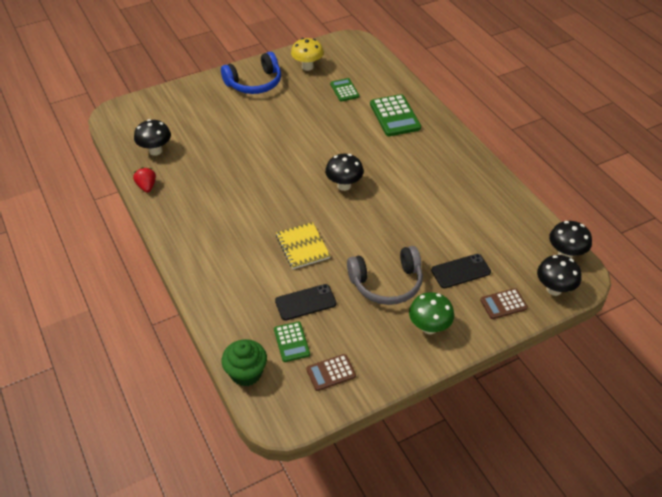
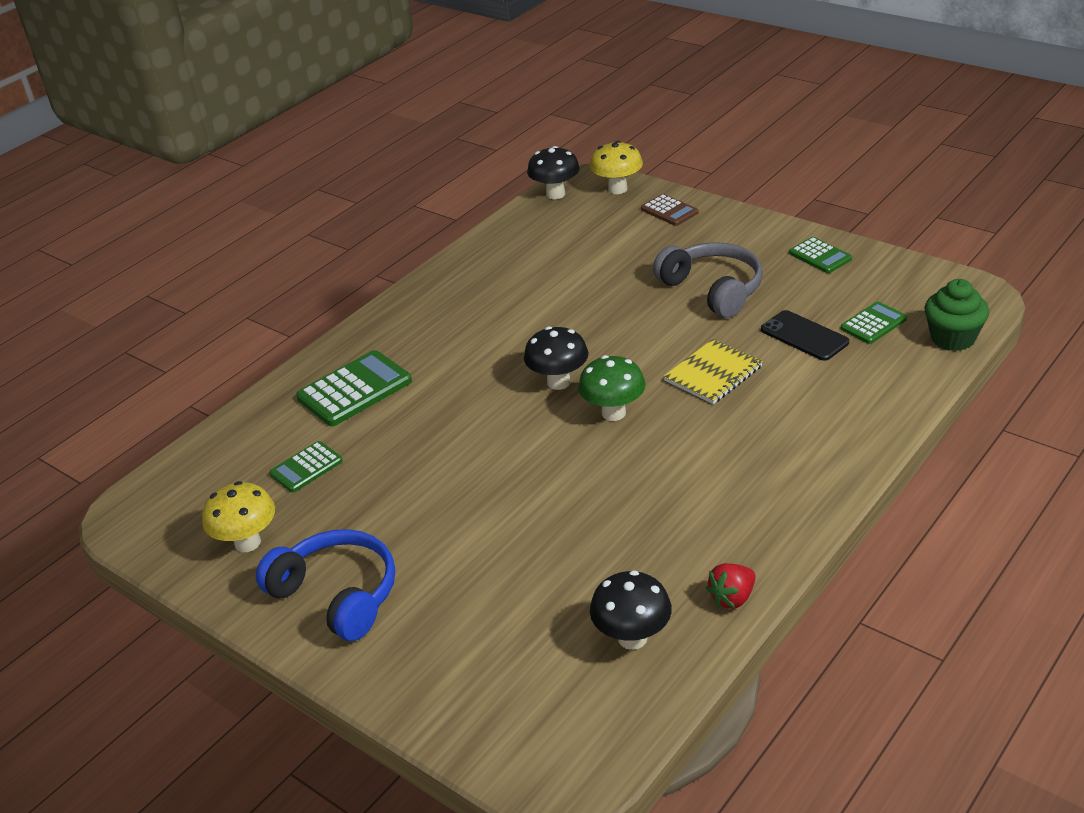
camera: 110 degrees left, 10 degrees down
brown calculator [306,354,356,391] -> none
green mushroom [409,292,454,334] -> green mushroom moved to [578,355,646,421]
black phone [431,254,491,288] -> none
black mushroom [537,255,581,296] -> yellow mushroom [590,141,643,194]
none -> green calculator [789,237,852,273]

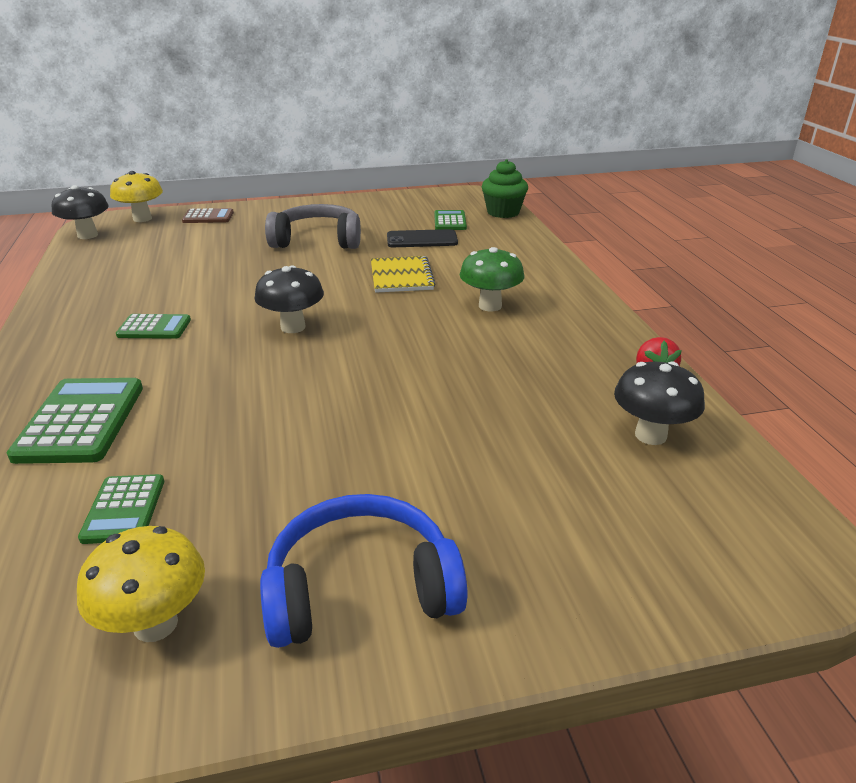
camera: 55 degrees left, 5 degrees down
green mushroom [578,355,646,421] -> green mushroom moved to [459,247,524,311]
green calculator [789,237,852,273] -> green calculator moved to [116,314,191,339]

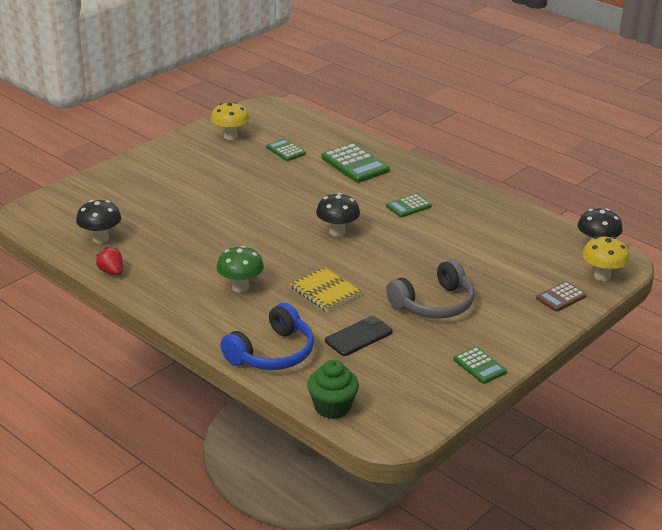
camera: 145 degrees right, 0 degrees up
blue headphones [260,494,467,648] -> blue headphones moved to [220,303,314,370]
green calculator [434,210,467,230] -> green calculator moved to [453,347,507,384]

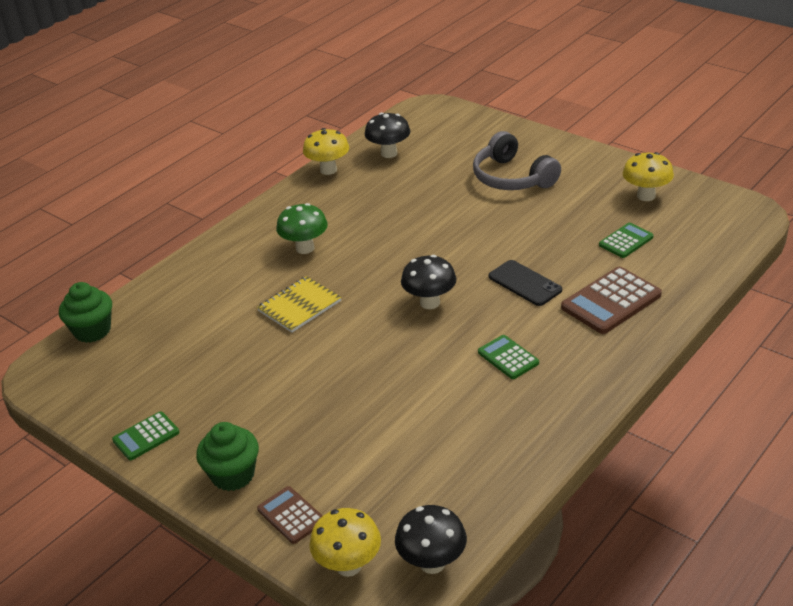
camera: 90 degrees right, 5 degrees up
red strawberry [96,247,123,276] -> yellow mushroom [303,128,349,175]
blue headphones [220,303,314,370] -> none
green calculator [322,143,390,183] -> brown calculator [561,267,662,334]
black phone [325,316,393,356] -> black phone moved to [489,260,562,306]
grey headphones [386,259,474,319] -> grey headphones moved to [473,131,561,190]
none -> green cupcake [196,422,259,491]

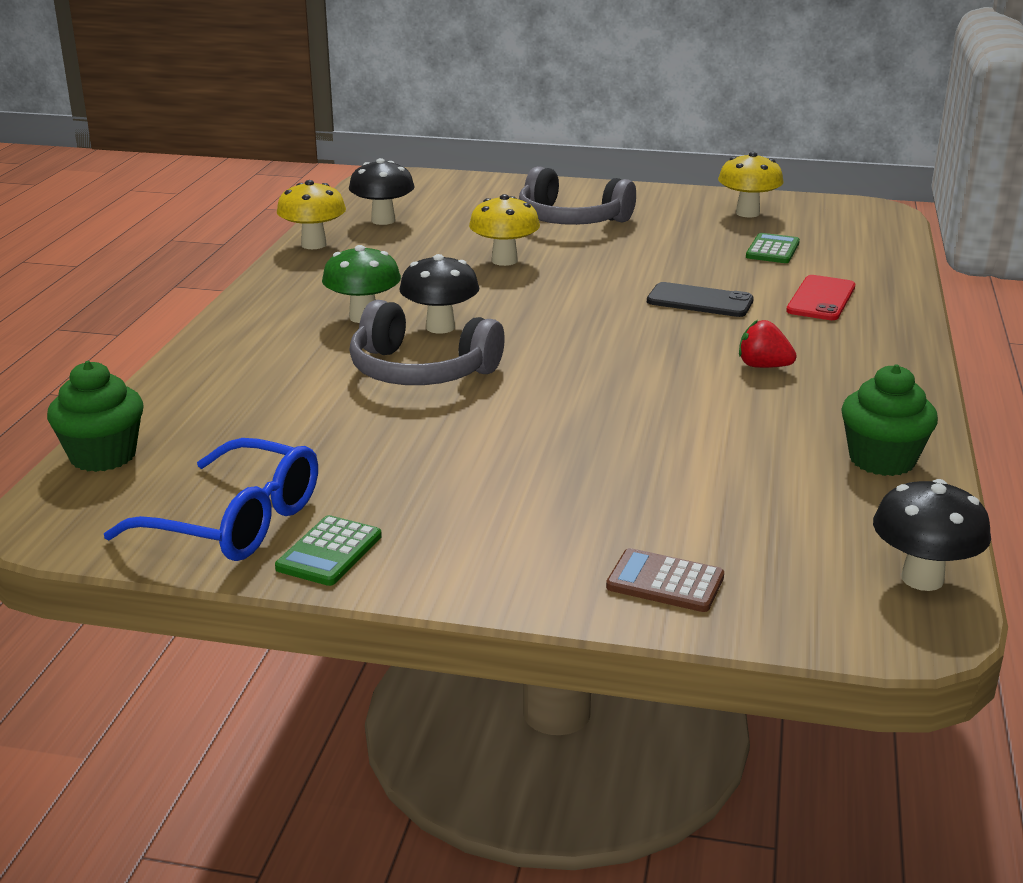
camera: 30 degrees left, 10 degrees down
green cupcake [196,422,259,491] -> green cupcake moved to [841,364,938,476]
yellow notebook [257,276,342,332] -> grey headphones [349,300,505,385]
yellow mushroom [309,508,381,577] -> yellow mushroom moved to [469,194,540,266]
black mushroom [401,255,456,309] -> black mushroom moved to [399,254,479,334]
green calculator [478,335,539,379] -> red strawberry [739,320,797,368]
brown calculator [561,267,662,334] -> red phone [786,275,855,320]
none -> blue glasses [104,438,318,561]

